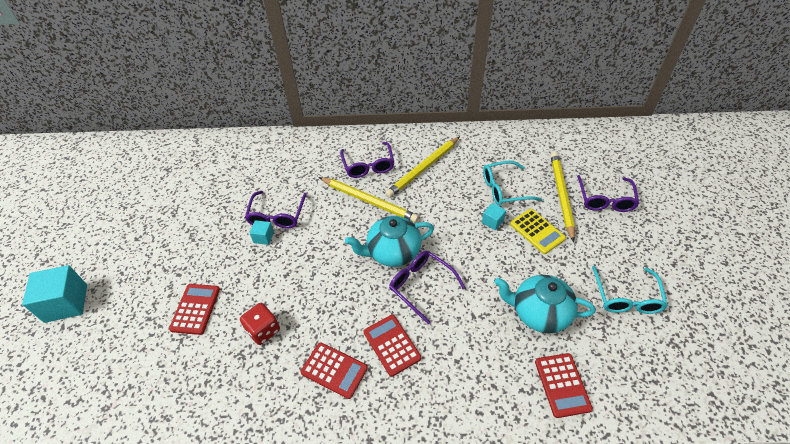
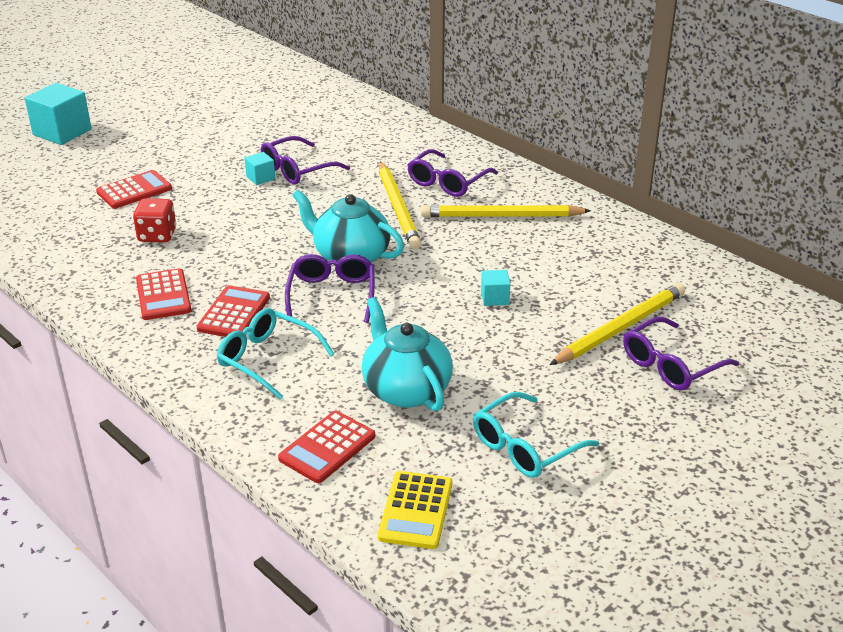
camera: 45 degrees right, 15 degrees down
turquoise glasses [483,161,542,206] -> turquoise glasses moved to [217,308,334,399]
yellow calculator [510,209,566,254] -> yellow calculator moved to [378,471,452,549]

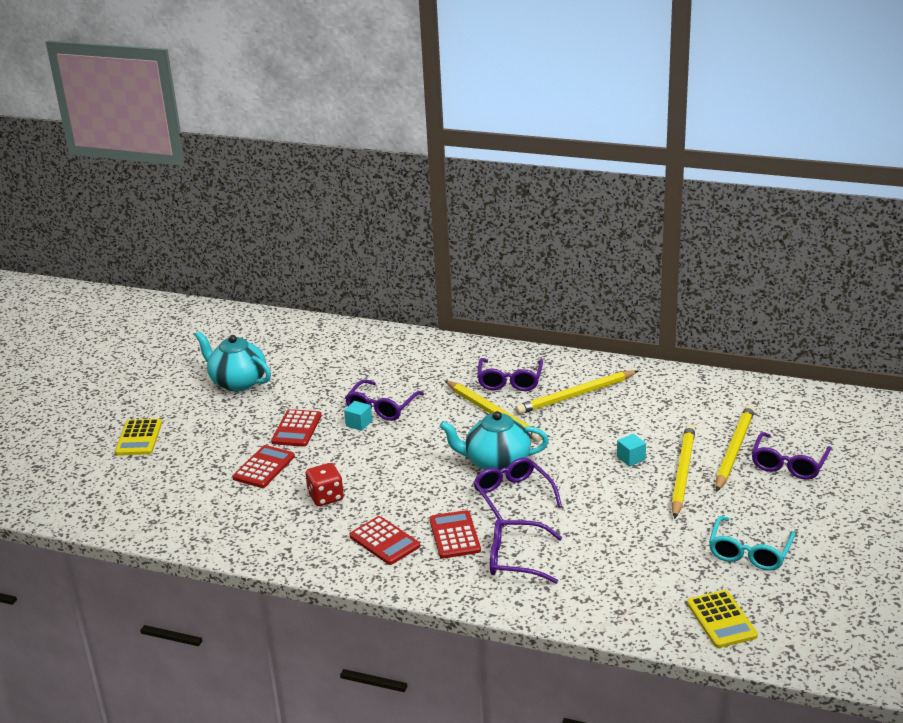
camera: 25 degrees left, 5 degrees down
turquoise cube [25,83,92,145] -> yellow calculator [115,419,162,455]
turquoise glasses [217,308,334,399] -> purple glasses [490,519,562,584]
red calculator [278,411,375,483] -> red calculator moved to [271,409,322,447]
turquoise teapot [362,297,453,411] -> turquoise teapot moved to [195,331,271,391]
none -> yellow pencil [671,424,695,519]

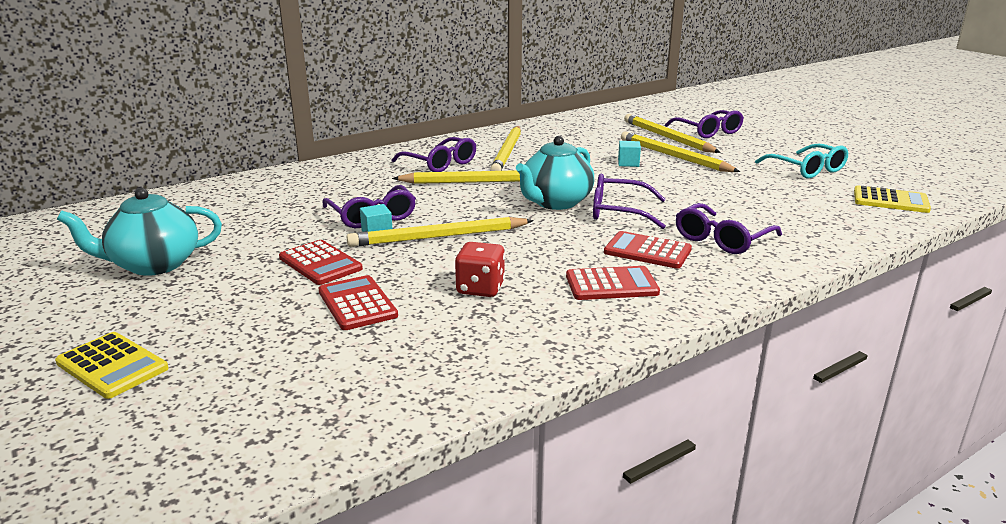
camera: 55 degrees left, 5 degrees down
none -> yellow pencil [347,217,534,247]

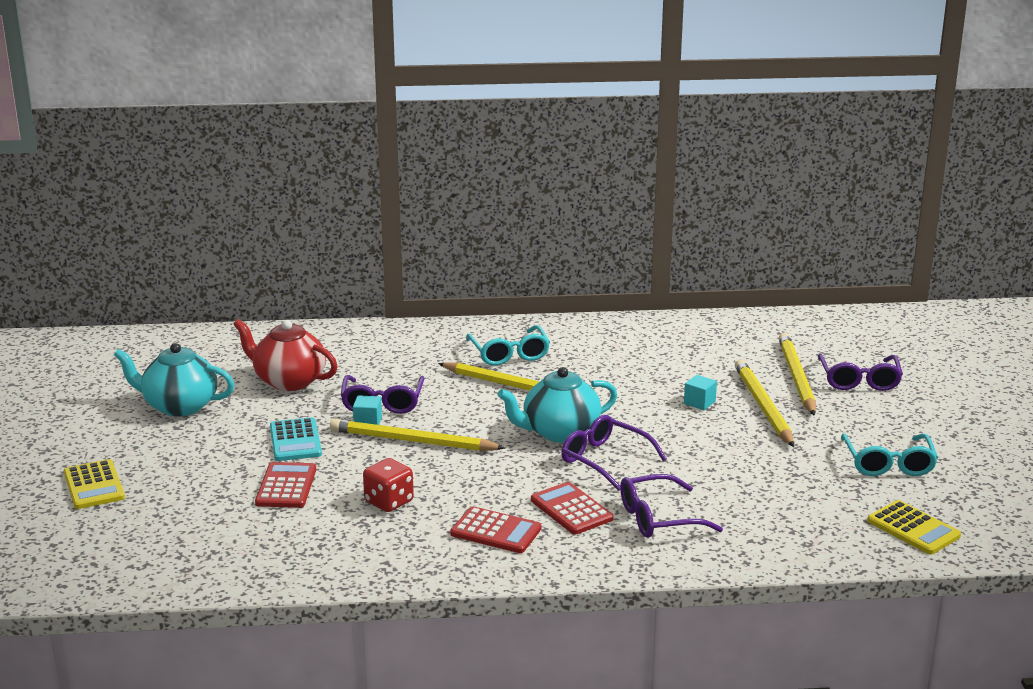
camera: 30 degrees right, 0 degrees up
red calculator [279,240,363,285] -> turquoise calculator [270,417,322,461]
purple glasses [392,137,476,172] -> turquoise glasses [466,325,550,366]
yellow pencil [490,126,521,171] -> none
none -> red teapot [233,319,338,391]

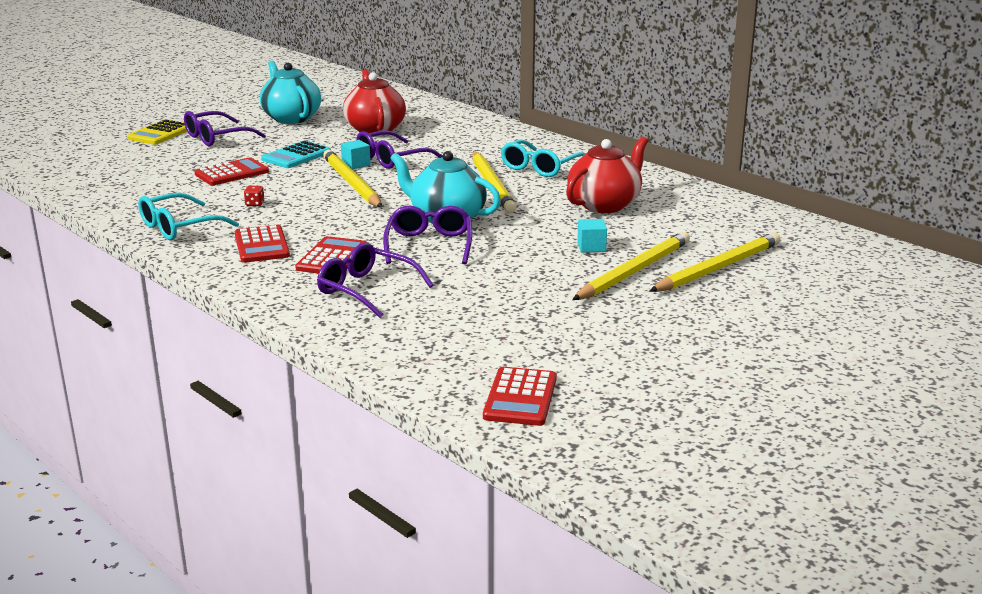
camera: 50 degrees right, 0 degrees up
red dice [363,458,414,512] -> red dice [244,186,265,206], size x0.50
purple glasses [818,354,903,391] -> purple glasses moved to [184,111,266,146]
turquoise glasses [841,434,938,476] -> turquoise glasses moved to [138,193,239,240]
yellow calculator [867,500,961,554] -> red calculator [483,367,557,426]
none -> red teapot [566,137,648,213]

